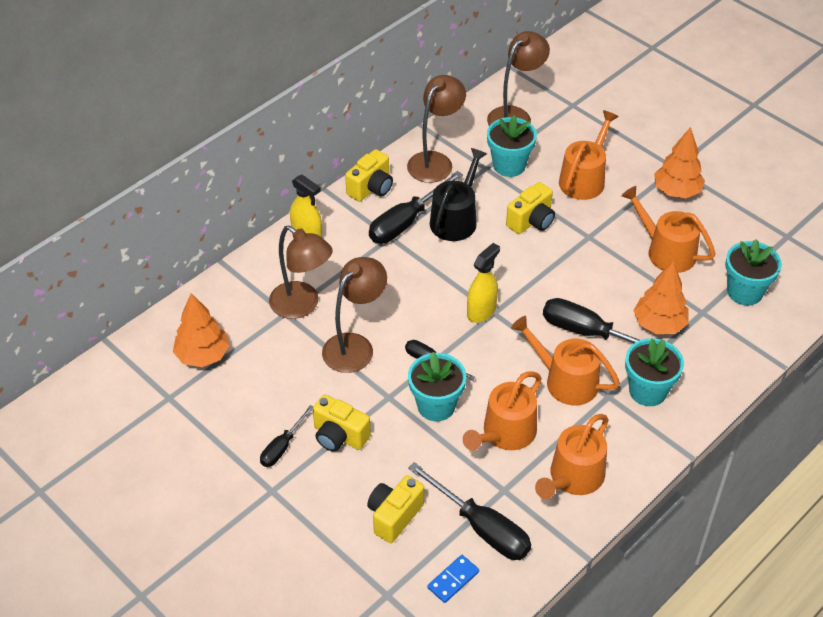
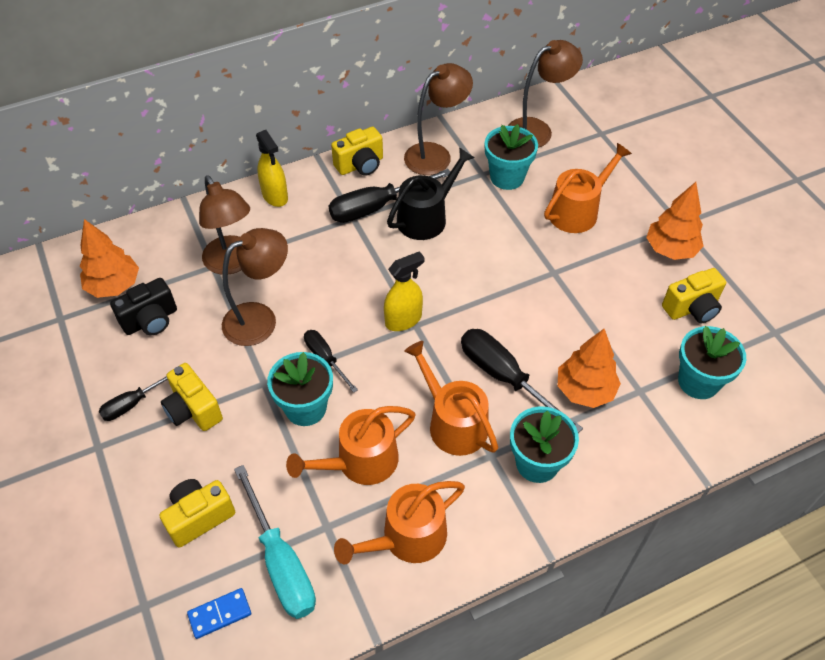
camera: 20 degrees right, 5 degrees up
black screwdriver [408,462,531,560] -> turquoise screwdriver [234,465,316,619]
yellow camera [506,182,555,234] -> yellow camera moved to [662,268,726,324]
orange watering can [621,186,716,273] -> none
none -> black camera [110,278,177,335]

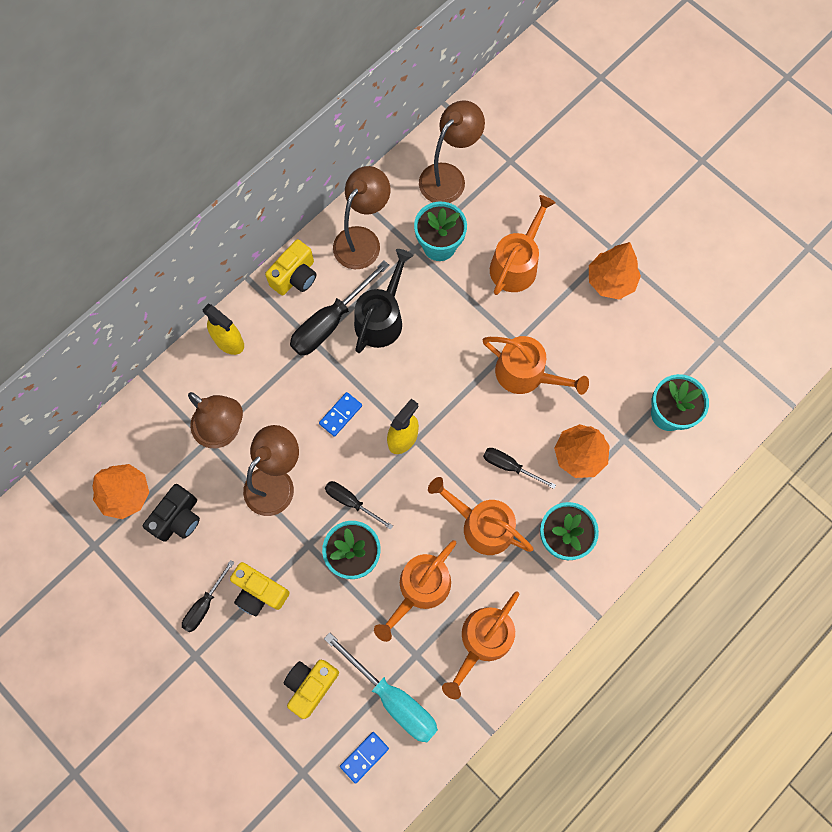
camera: 20 degrees left, 20 degrees up
black screwdriver [461,329,583,433] -> black screwdriver [483,448,556,489], size x0.57
yellow camera [662,268,726,324] -> none
none -> blue domino [319,392,362,437]
none -> orange watering can [483,336,589,395]

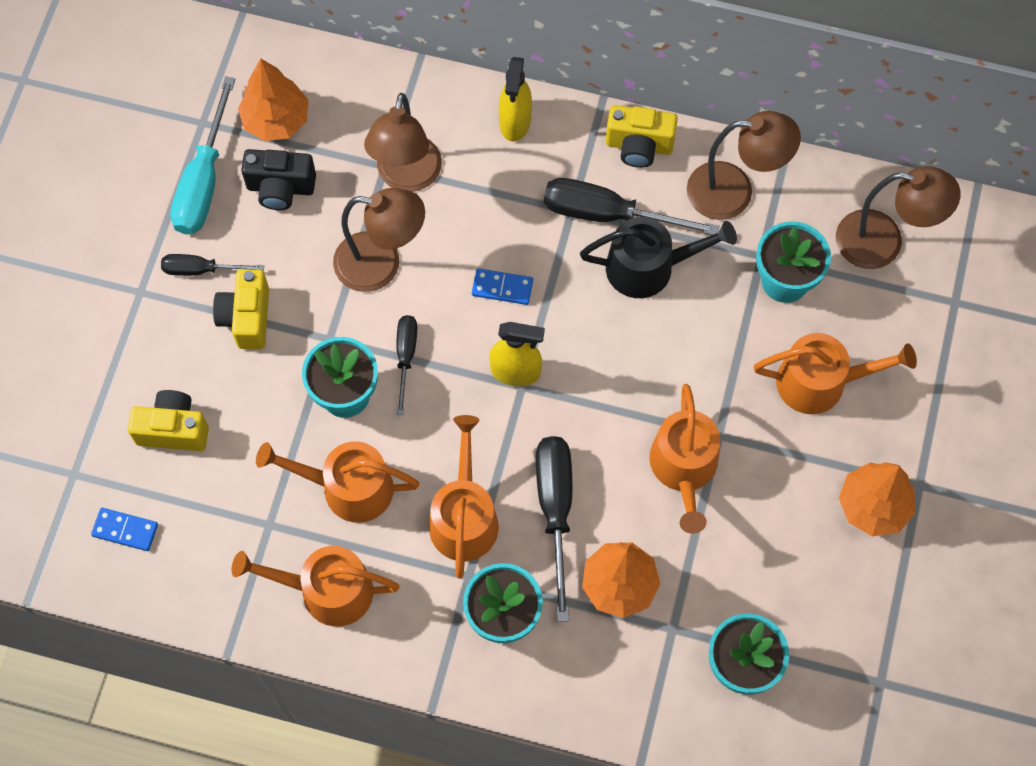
camera: 60 degrees right, 5 degrees down
turquoise screwdriver [324,632,438,742] -> turquoise screwdriver moved to [170,76,235,234]
black screwdriver [483,448,556,489] -> black screwdriver [536,436,572,622], size x1.74

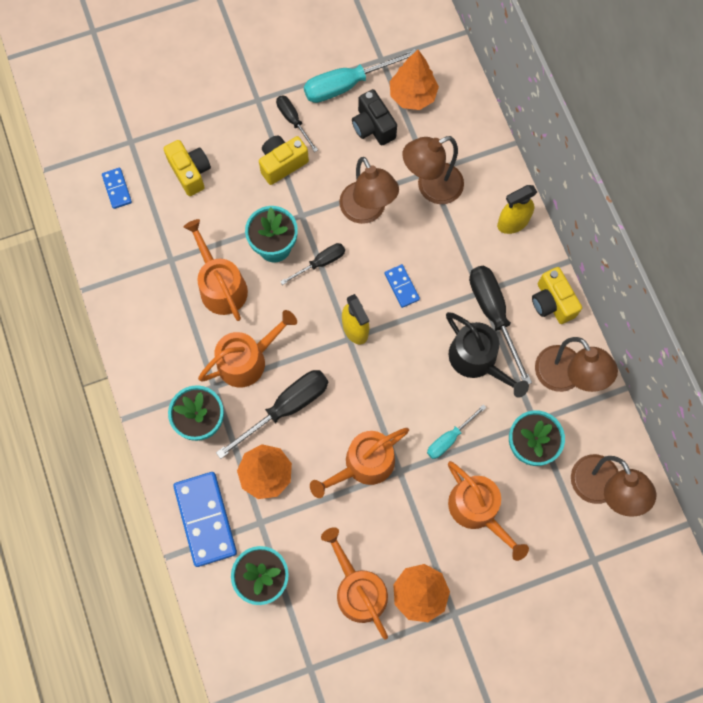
camera: 55 degrees right, 5 degrees up
orange watering can [232,546,399,626] -> orange watering can moved to [321,527,388,640]
none -> blue domino [173,472,237,567]
none -> turquoise screwdriver [427,404,487,459]

